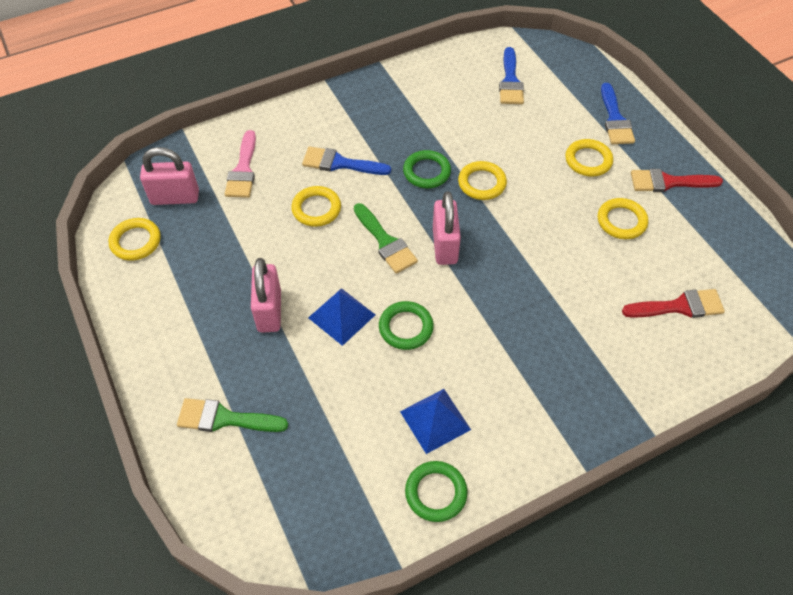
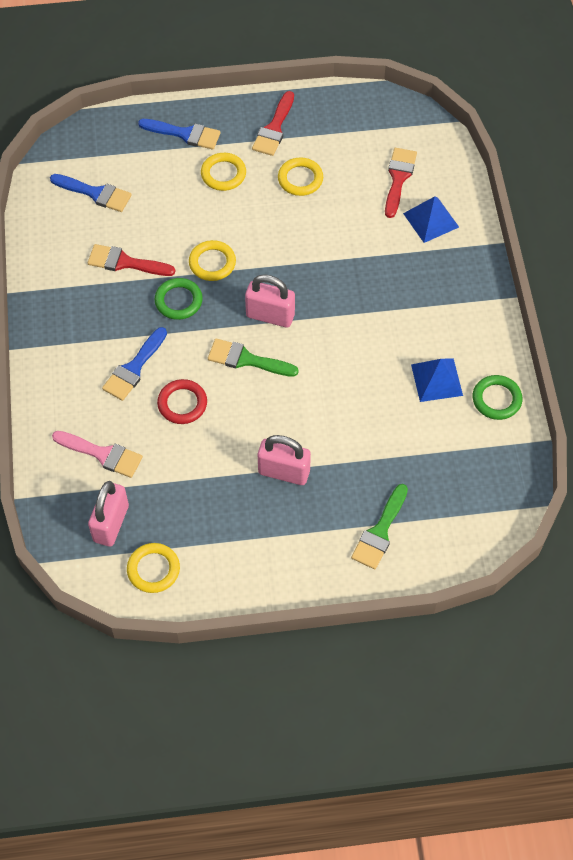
camera: 70 degrees left, 5 degrees up
yellow ring [291,186,341,227] -> red ring [157,379,207,424]
blue pyramid [308,288,375,346] -> blue pyramid moved to [403,196,459,243]
green brush [354,203,418,274] -> green brush turned 150 degrees counterclockwise [208,338,299,377]
green ring [379,301,434,350] -> none
none -> red brush [87,244,175,276]

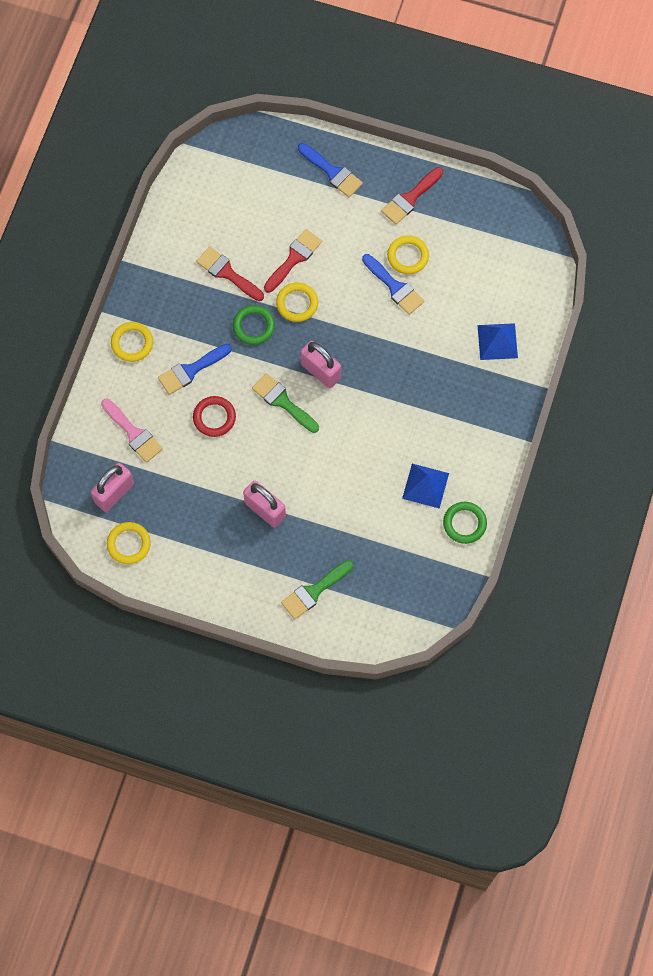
camera: 25 degrees right, 10 degrees up
blue brush [50,174,132,212] -> blue brush moved to [362,254,424,315]
yellow ring [201,153,246,191] -> yellow ring moved to [111,322,153,362]
red brush [385,148,417,218] -> red brush moved to [264,229,322,293]

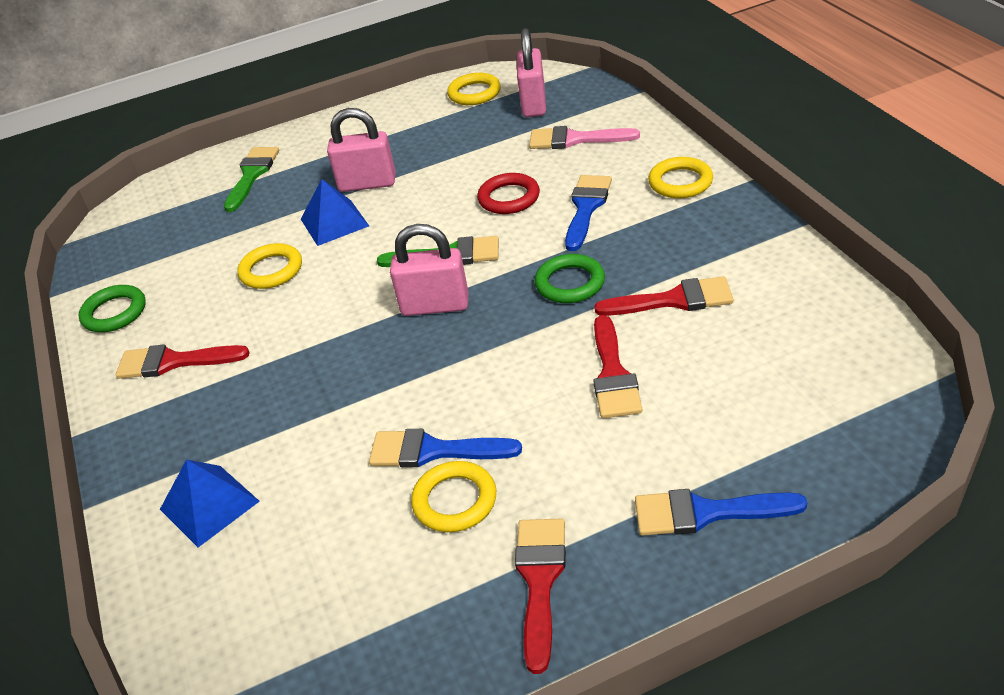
camera: 145 degrees right, 30 degrees down
yellow ring [276,282,318,322] -> yellow ring moved to [237,243,302,289]
blue pyramid [402,464,449,509] -> blue pyramid moved to [301,179,369,246]
none -> red brush [116,344,250,379]

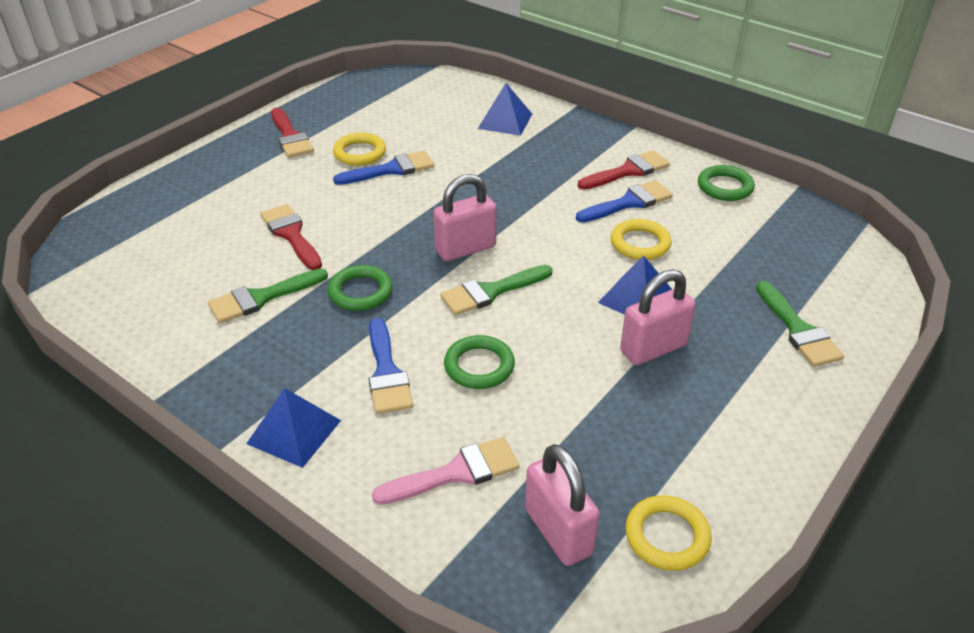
camera: 145 degrees right, 0 degrees up
red ring [477,173,540,214] -> green ring [444,335,515,389]
red brush [594,276,734,316] -> green brush [208,268,328,323]
blue brush [635,489,807,536] -> blue brush moved to [576,180,673,223]
yellow ring [648,157,713,198] -> blue pyramid [246,388,341,468]

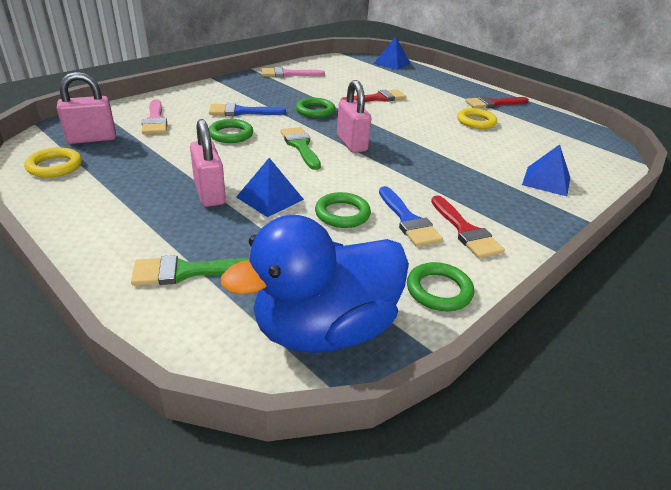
camera: 95 degrees right, 5 degrees down
green brush [208,268,328,323] -> none
blue pyramid [246,388,341,468] -> blue pyramid moved to [374,37,411,70]
blue brush [333,151,434,185] -> none
yellow ring [611,219,672,260] -> green ring [315,192,371,228]
none -> blue duck [221,215,409,353]
none -> pink brush [261,67,325,77]

